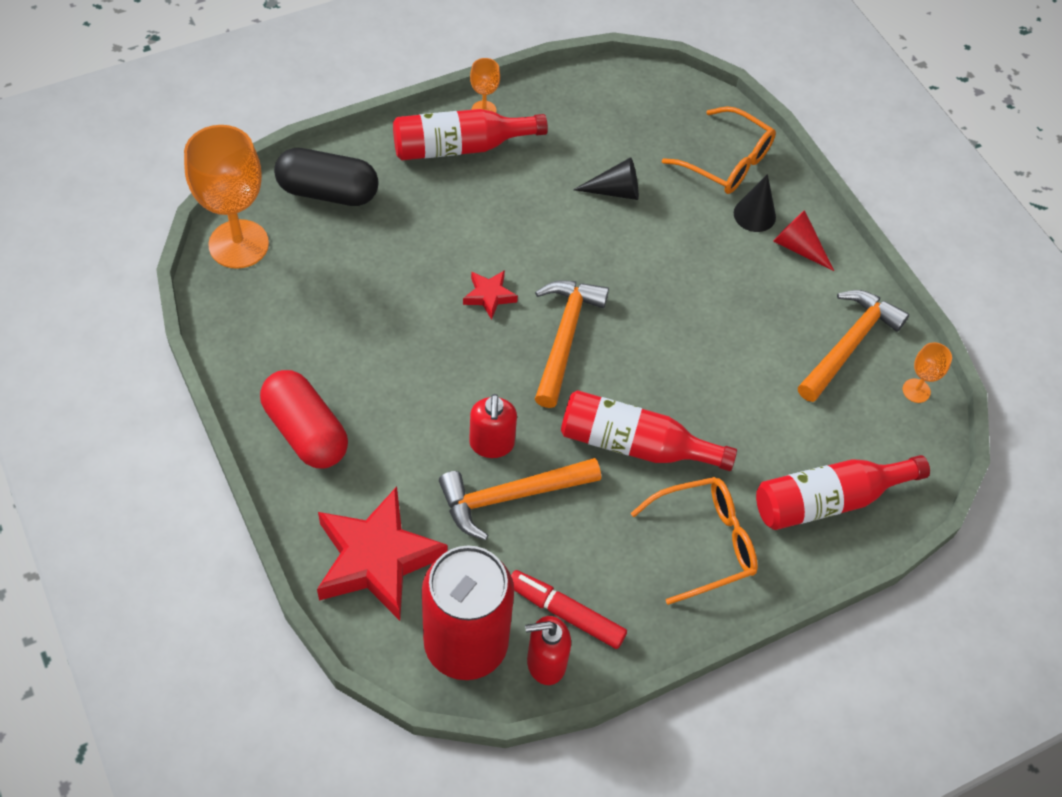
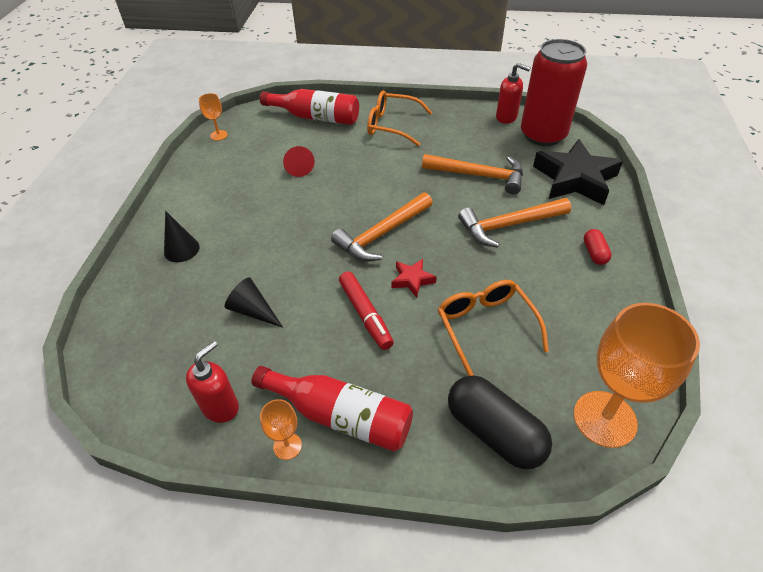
camera: 140 degrees left, 10 degrees down
red capsule [260,370,348,468] -> red capsule [584,229,612,265], size x0.49
red star [317,487,448,621] -> black star [533,139,623,205]
red soap dispenser [469,394,517,458] -> red soap dispenser moved to [186,341,239,423]
red marker [511,570,627,649] -> red marker moved to [339,271,394,350]
red bottle [561,390,737,471] -> none
orange glasses [662,106,776,194] -> orange glasses moved to [438,280,549,376]
red cone [773,210,834,271] -> red cone moved to [283,146,314,177]
orange hammer [798,290,909,402] -> orange hammer moved to [458,198,571,248]

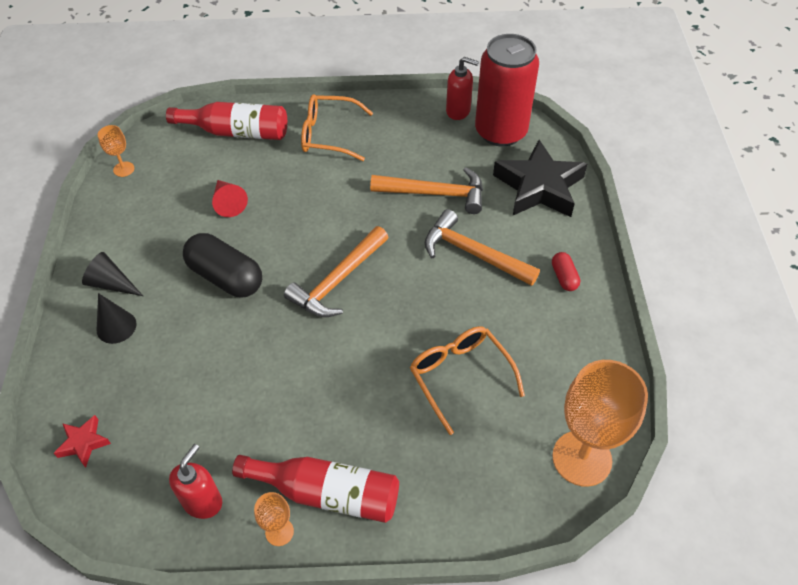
camera: 10 degrees left, 5 degrees up
black cone [225,277,283,328] -> black cone moved to [82,252,143,296]
red marker [339,271,394,350] -> none
red star [391,259,437,298] -> red star moved to [54,415,111,468]
black capsule [448,375,552,469] -> black capsule moved to [183,233,262,297]
orange hammer [458,198,571,248] -> orange hammer turned 60 degrees clockwise [425,209,540,286]

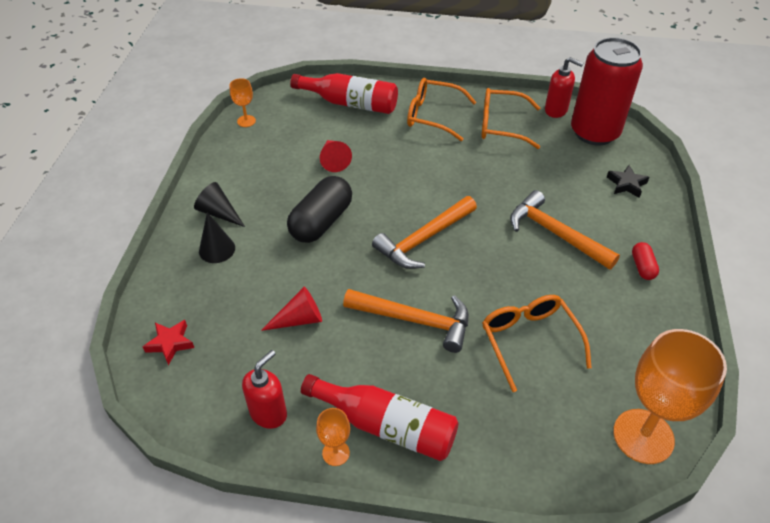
camera: 10 degrees right, 5 degrees down
black capsule [183,233,262,297] -> black capsule turned 75 degrees clockwise [287,176,352,243]
orange hammer [370,167,483,214] -> orange hammer moved to [343,289,469,353]
black star [493,140,587,217] -> black star [607,165,649,198], size x0.46
none -> red cone [261,287,322,331]
none -> orange glasses [481,88,540,149]

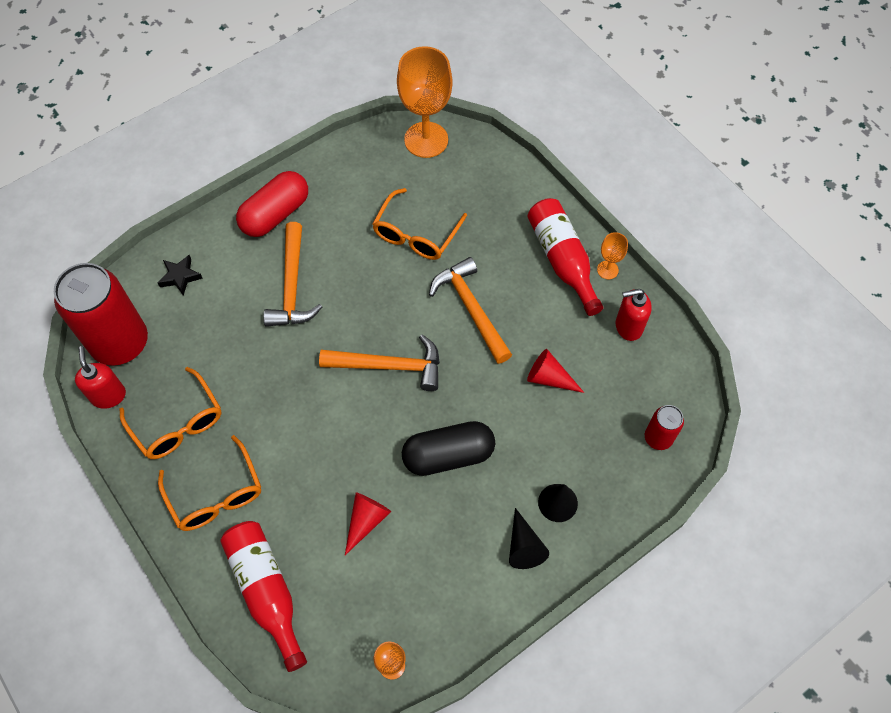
camera: 135 degrees left, 15 degrees up
red star [143,320,194,365] -> red can [645,405,684,450]
red capsule [632,242,659,280] -> red capsule [236,171,308,237], size x2.05

